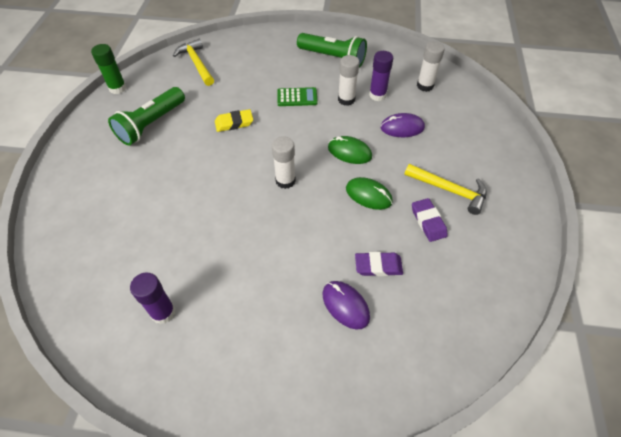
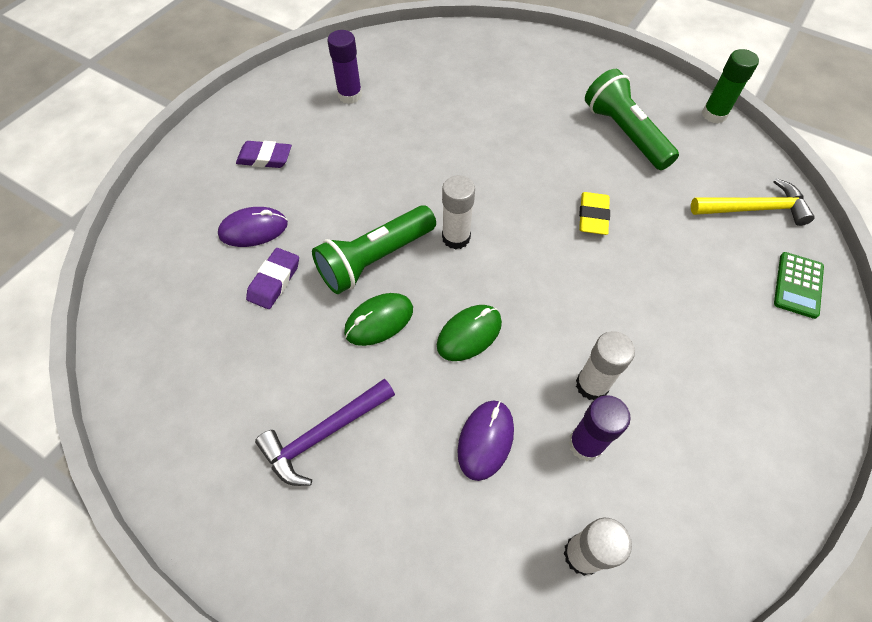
camera: 115 degrees right, 5 degrees up
green calculator [277,87,318,106] -> green calculator moved to [774,252,824,319]
green flashlight [297,33,367,68] -> green flashlight moved to [312,205,436,294]
yellow hammer [404,164,487,215] -> purple hammer [255,378,395,486]
purple eraser [412,198,448,242] -> purple eraser moved to [236,141,292,168]

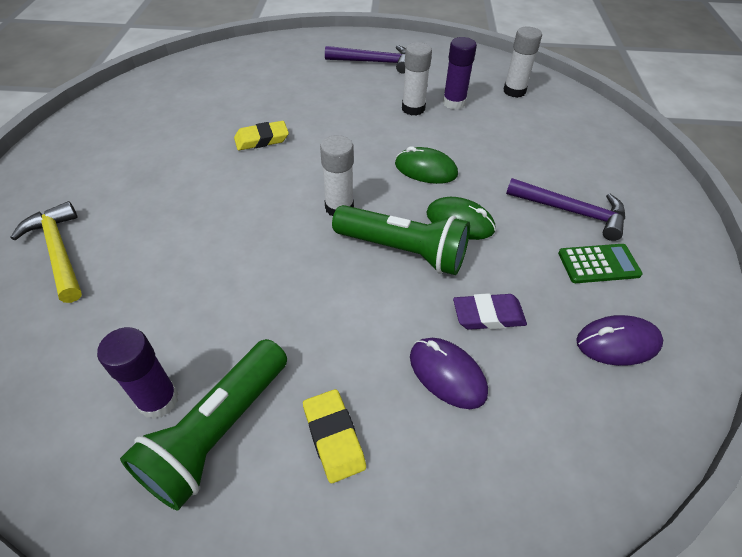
camera: 120 degrees left, 10 degrees down
purple eraser [236,141,292,168] -> yellow eraser [303,389,366,483]
purple mouse [457,400,514,481] -> purple mouse moved to [576,315,663,366]
green flashlight [585,69,679,170] -> green flashlight moved to [120,339,287,510]
yellow hammer [691,178,815,226] -> yellow hammer moved to [11,201,82,303]
green glue stick [702,49,759,123] -> none
green calculator [774,252,824,319] -> green calculator moved to [558,244,643,283]
none -> purple hammer [325,45,406,74]

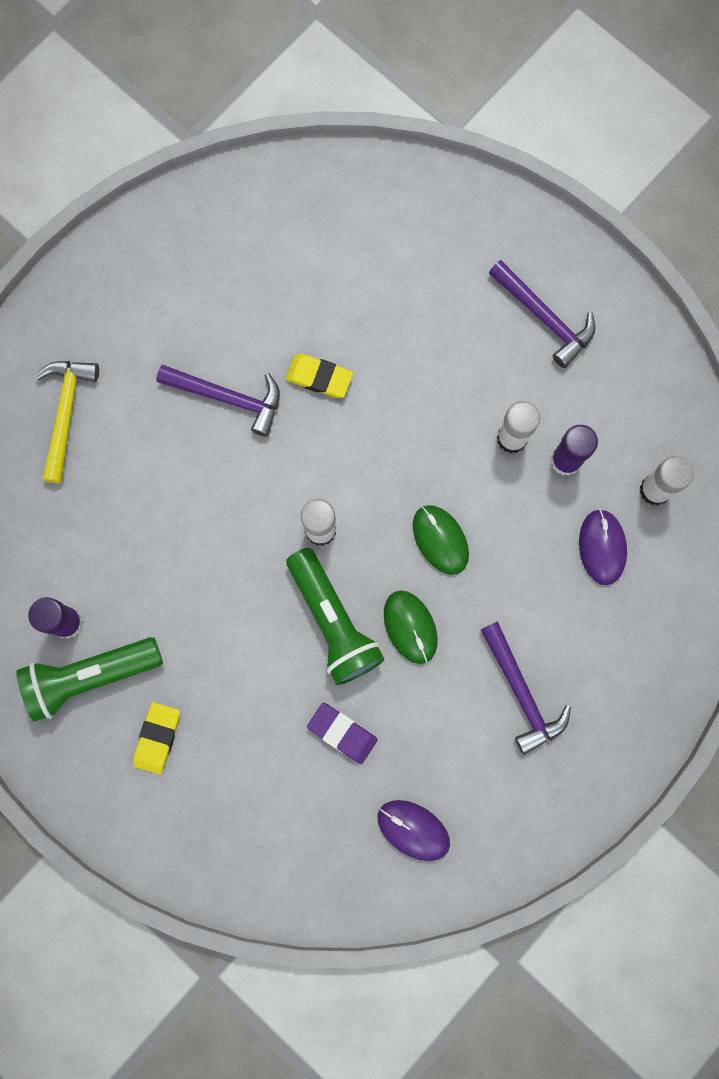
camera: 40 degrees right, 30 degrees up
purple mouse [410,338,488,409] -> purple mouse moved to [579,509,627,585]
green calculator [558,244,643,283] -> none
none -> purple hammer [156,365,280,437]

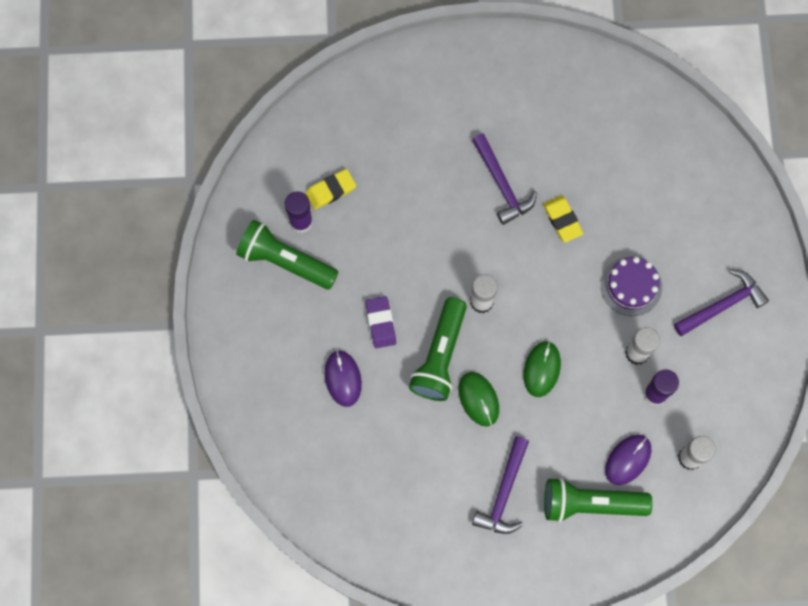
camera: 45 degrees right, 5 degrees down
yellow hammer [35,361,99,483] -> none
yellow eraser [133,702,180,775] -> yellow eraser moved to [305,169,356,210]
purple eraser [307,703,378,764] -> purple eraser moved to [365,296,396,348]
purple mouse [378,800,450,861] -> purple mouse moved to [325,350,362,407]
green mouse [384,591,437,664] -> green mouse turned 45 degrees counterclockwise [459,372,499,427]
purple hammer [489,260,595,368] -> purple hammer turned 120 degrees counterclockwise [674,269,769,336]
none -> green flashlight [544,477,652,523]
none -> purple cake [601,257,662,316]

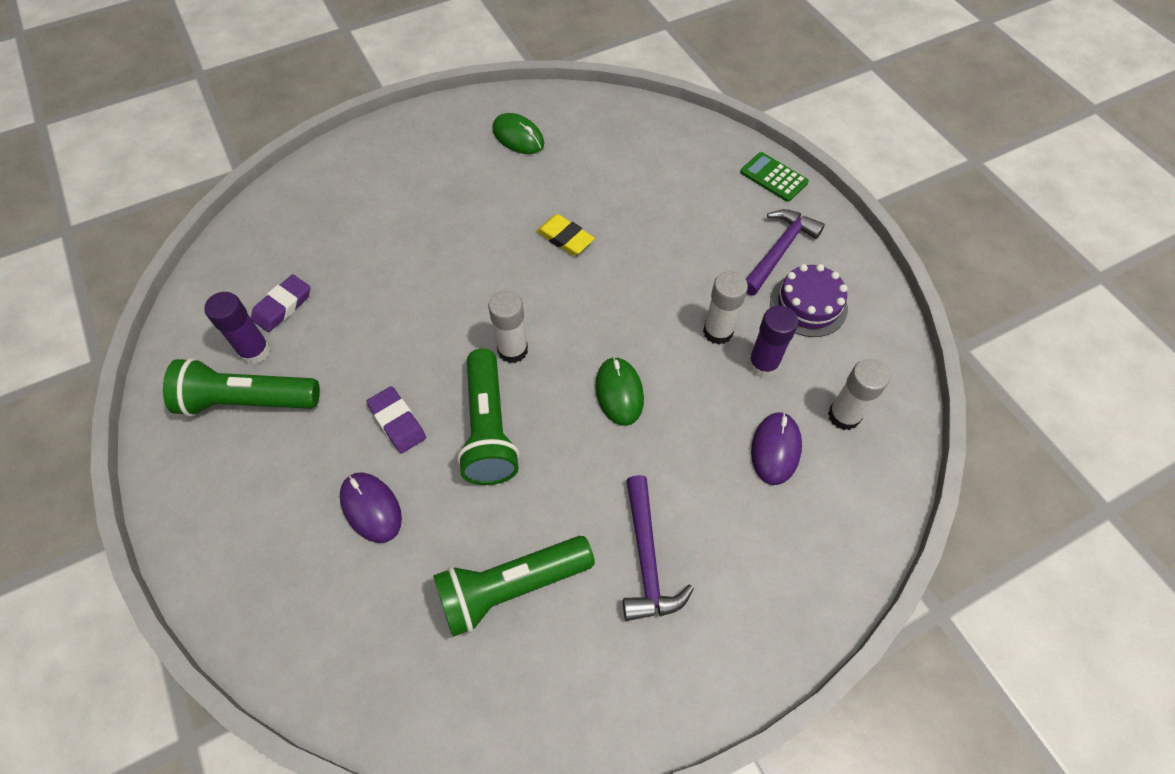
camera: 25 degrees left, 15 degrees down
yellow eraser [305,169,356,210] -> purple eraser [251,274,311,332]
green mouse [459,372,499,427] -> green mouse moved to [492,113,544,154]
purple hammer [472,134,537,225] -> none
green flashlight [544,477,652,523] -> green flashlight moved to [433,536,595,637]
purple cake [601,257,662,316] -> purple cake moved to [770,264,848,337]
none -> green calculator [740,152,809,202]

